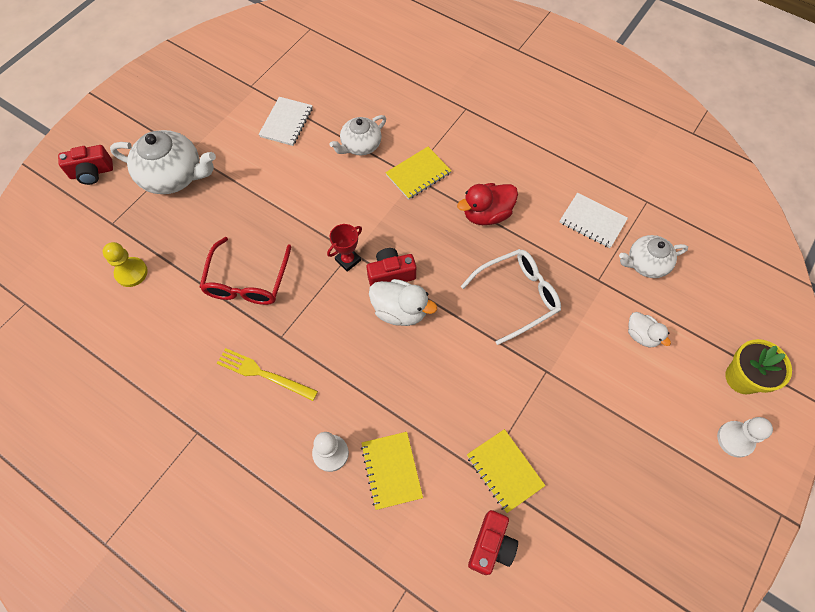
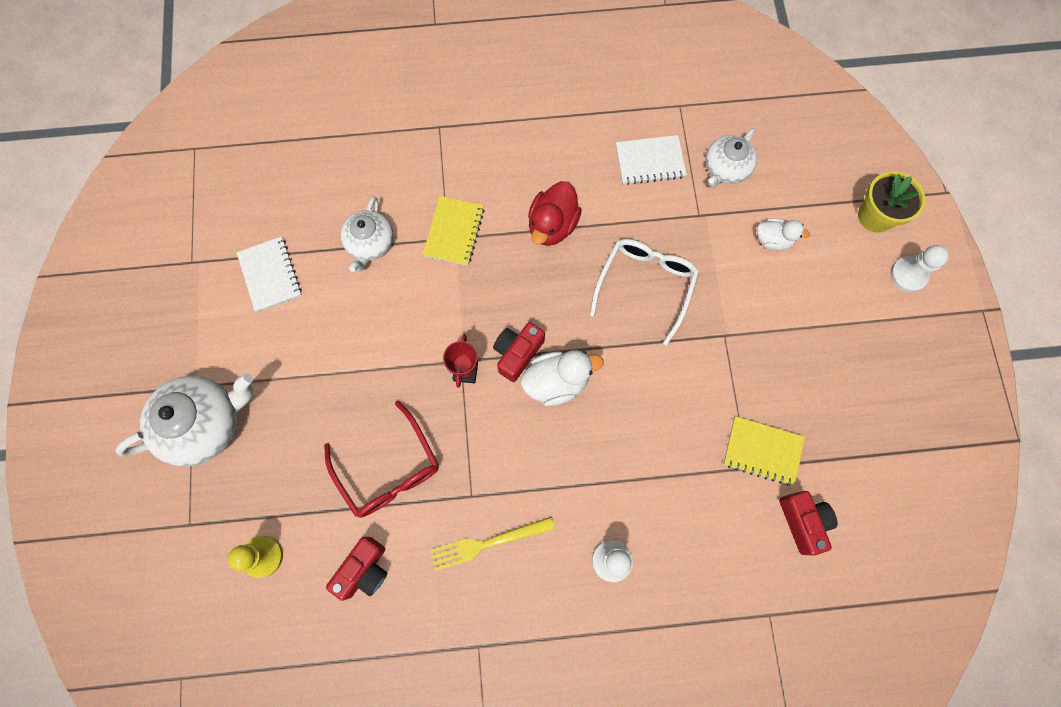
camera: 40 degrees left, 10 degrees up
red camera [58,145,113,185] -> red camera moved to [326,537,387,601]
yellow notebook [361,432,423,510] -> none

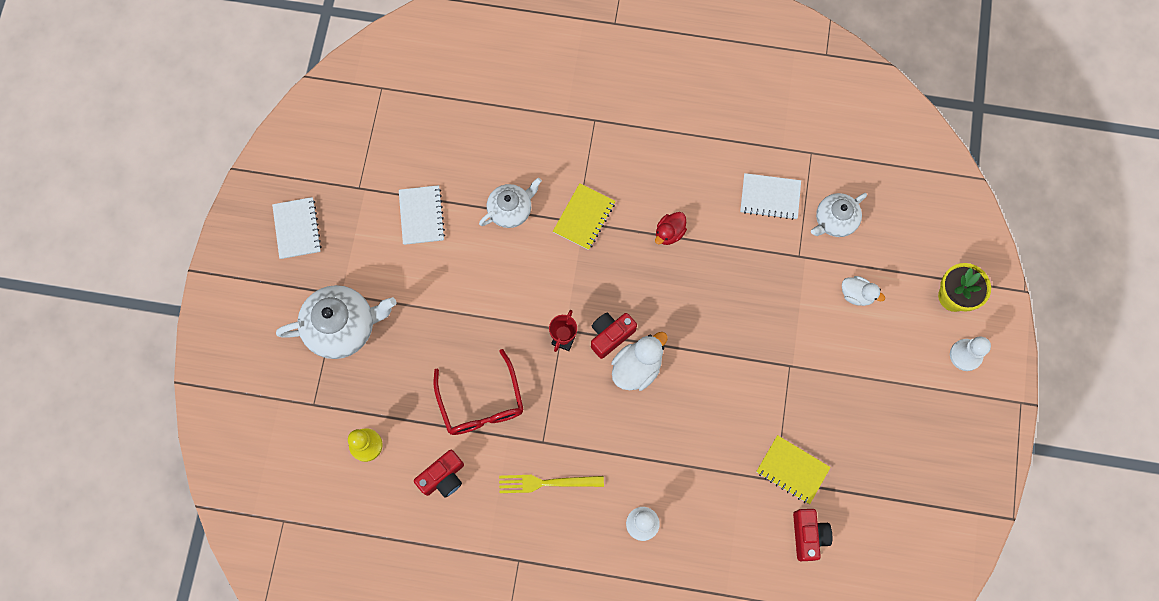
camera: 15 degrees right, 0 degrees up
white teapot [341,196,394,272] -> white teapot turned 150 degrees counterclockwise [479,178,542,228]
white duck [521,350,604,406] -> white duck turned 45 degrees counterclockwise [612,332,668,391]
red duck [528,181,582,246] -> red duck [655,212,687,245], size x0.64
white glasses [590,239,699,345] -> none
none -> white notebook [272,197,322,259]

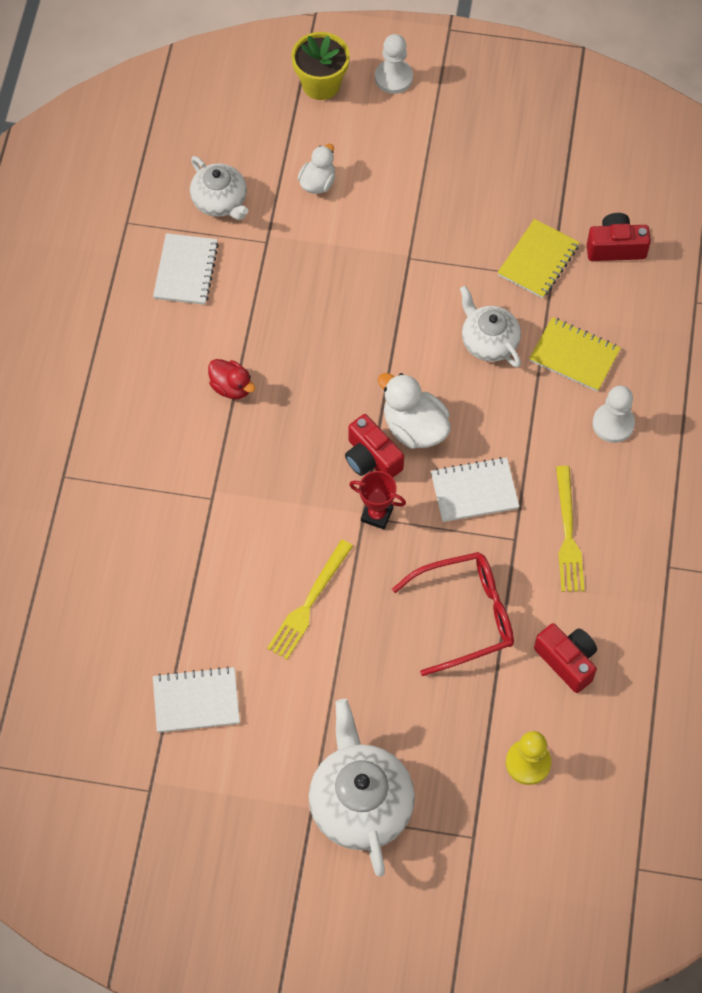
camera: 90 degrees left, 10 degrees down
white notebook [272,197,322,259] -> white notebook moved to [431,457,520,522]
white teapot [479,178,542,228] -> white teapot moved to [460,286,521,368]
yellow notebook [553,183,615,250] -> yellow notebook moved to [529,317,621,392]
none -> yellow fork [267,540,353,659]

